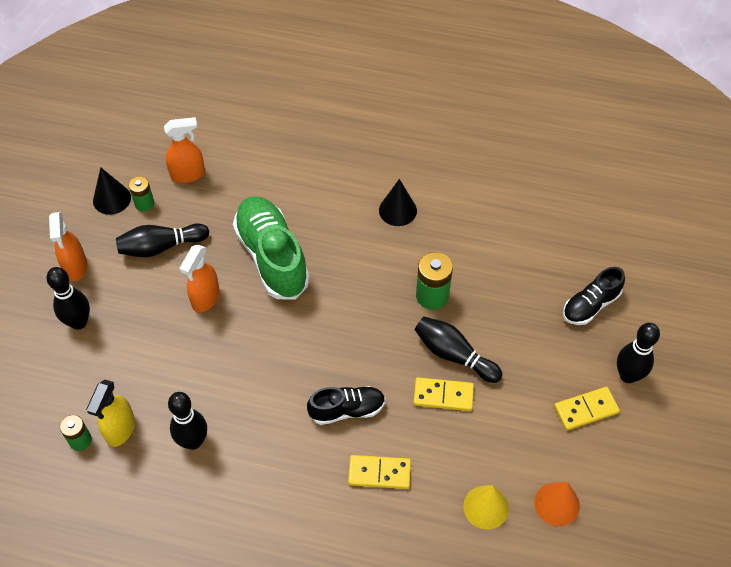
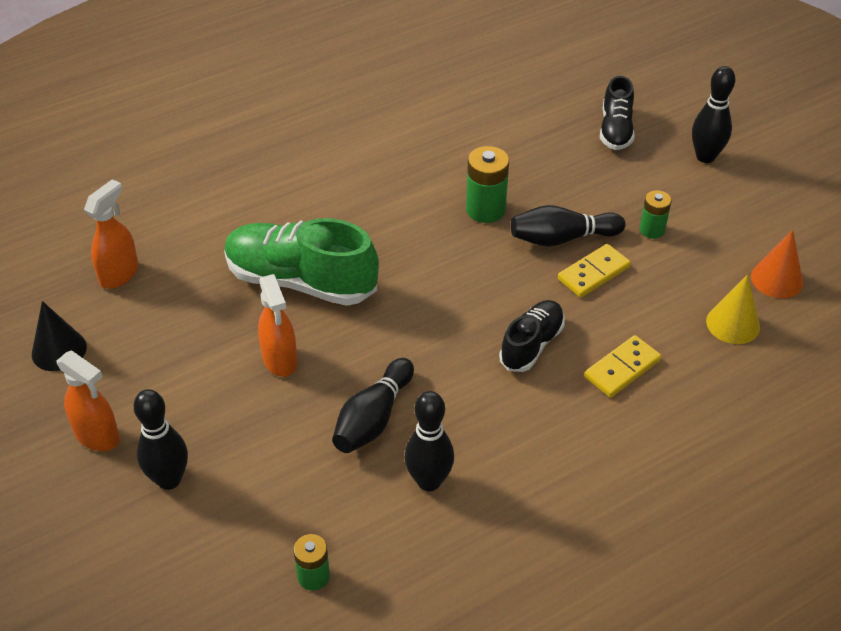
camera: 45 degrees left, 10 degrees down
yellow spray bottle [86,380,135,447] -> none
black bowling pin [116,223,209,257] -> black bowling pin moved to [332,358,414,453]
green battery [129,176,154,212] -> green battery moved to [640,190,671,239]
black cone [379,179,417,226] -> none
yellow domino [554,387,620,431] -> none

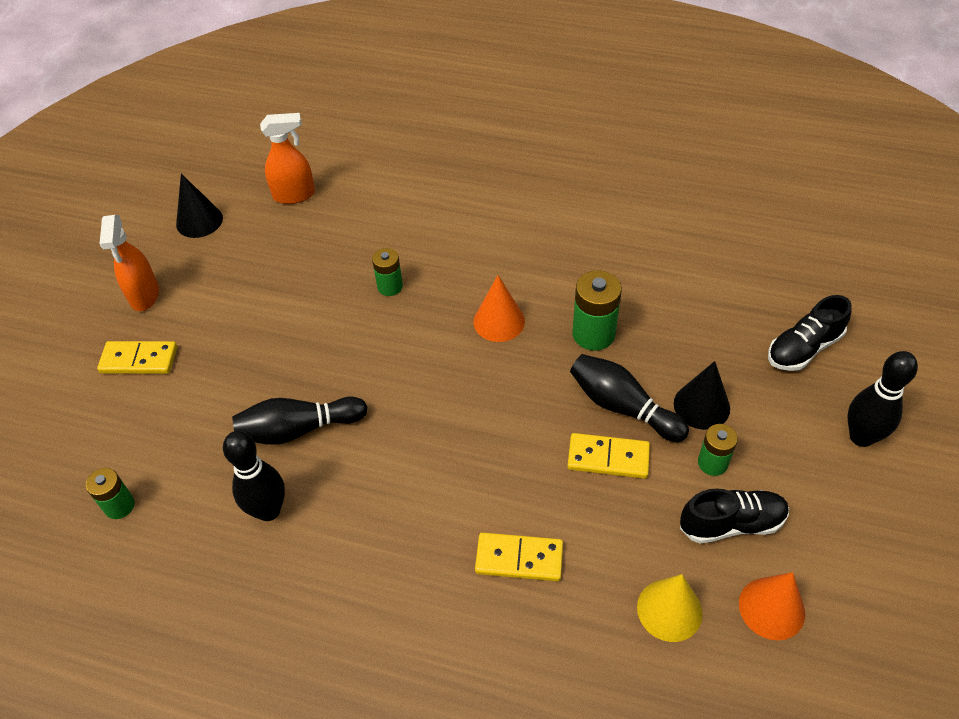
camera: 50 degrees right, 5 degrees up
black bowling pin [134,389,188,490] -> yellow domino [97,341,177,374]
green shoe [224,218,379,306] -> green battery [372,248,403,296]
orange spray bottle [258,274,297,377] -> none
black shoe [499,300,565,372] -> black shoe moved to [680,489,789,543]
none -> orange cone [473,275,525,342]
none -> black cone [674,361,730,430]

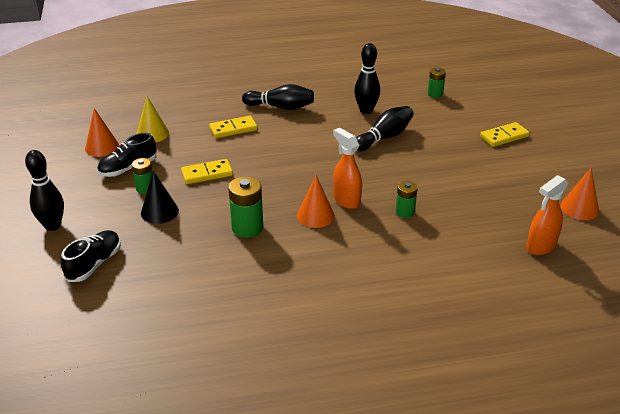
camera: 150 degrees right, 15 degrees down
orange spray bottle [100,215,159,311] -> orange spray bottle moved to [333,128,362,209]
black cone [176,174,223,238] -> orange cone [561,168,599,220]
black bowling pin [570,354,689,442] -> black bowling pin moved to [242,84,314,110]

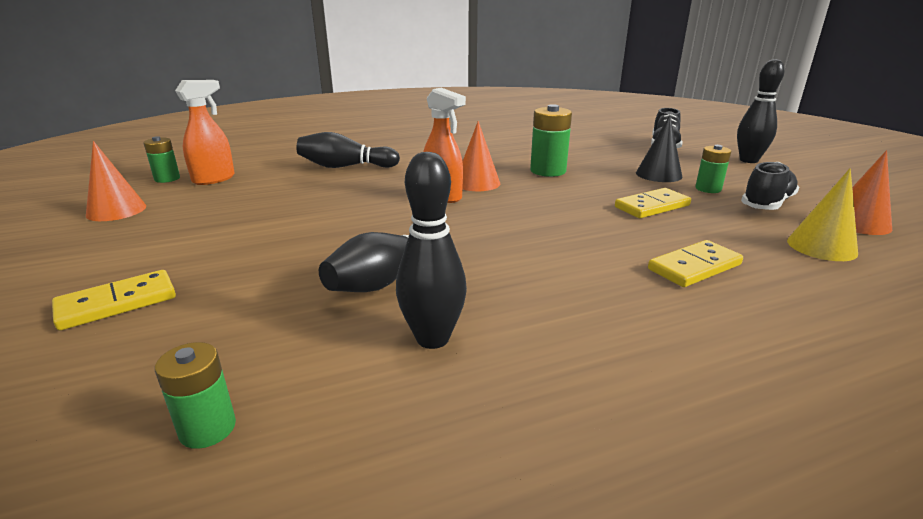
camera: 170 degrees right, 10 degrees down
black bowling pin [242,84,314,110] -> black bowling pin moved to [297,132,400,168]
green battery [395,181,418,218] -> green battery moved to [143,136,180,183]

